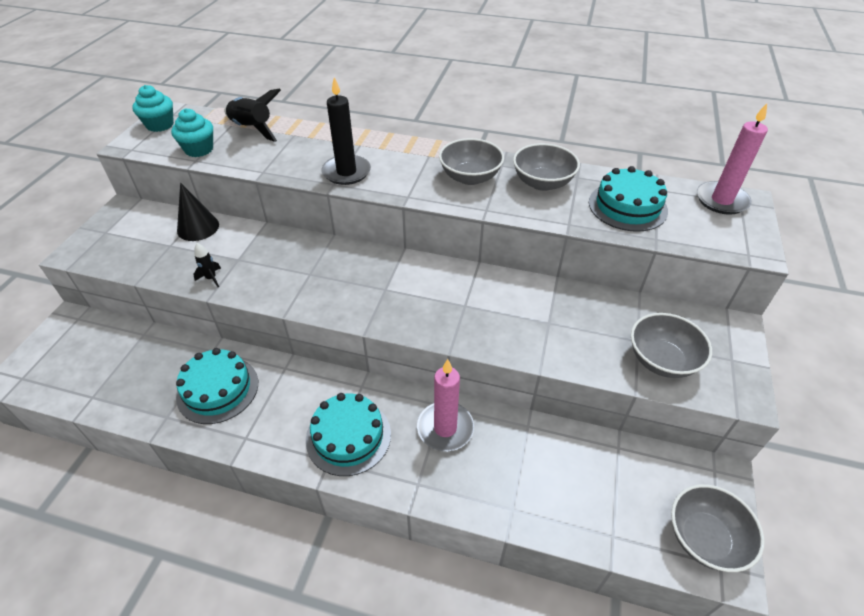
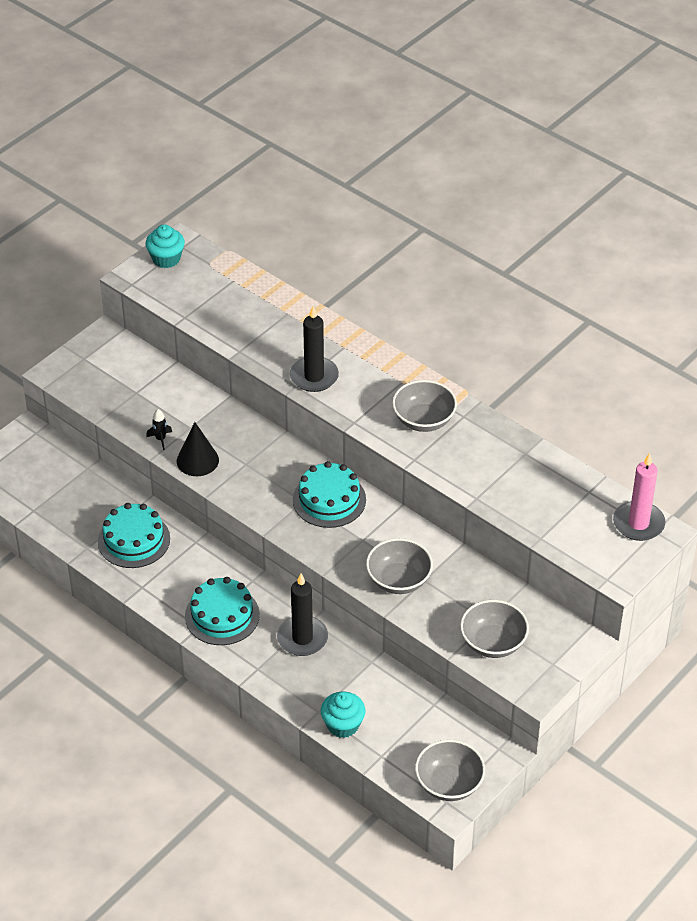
camera: 25 degrees right, 0 degrees up
turquoise cupcake [171,108,213,157] -> turquoise cupcake moved to [321,692,365,738]
black cone [177,182,219,241] -> black cone moved to [177,422,219,476]
black rocket [224,89,281,142] -> none
pink candle [417,359,474,451] -> black candle [277,574,328,656]
grey bowl [513,143,580,191] -> grey bowl moved to [366,538,433,594]
turquoise cake [589,166,668,232] -> turquoise cake moved to [293,461,366,528]

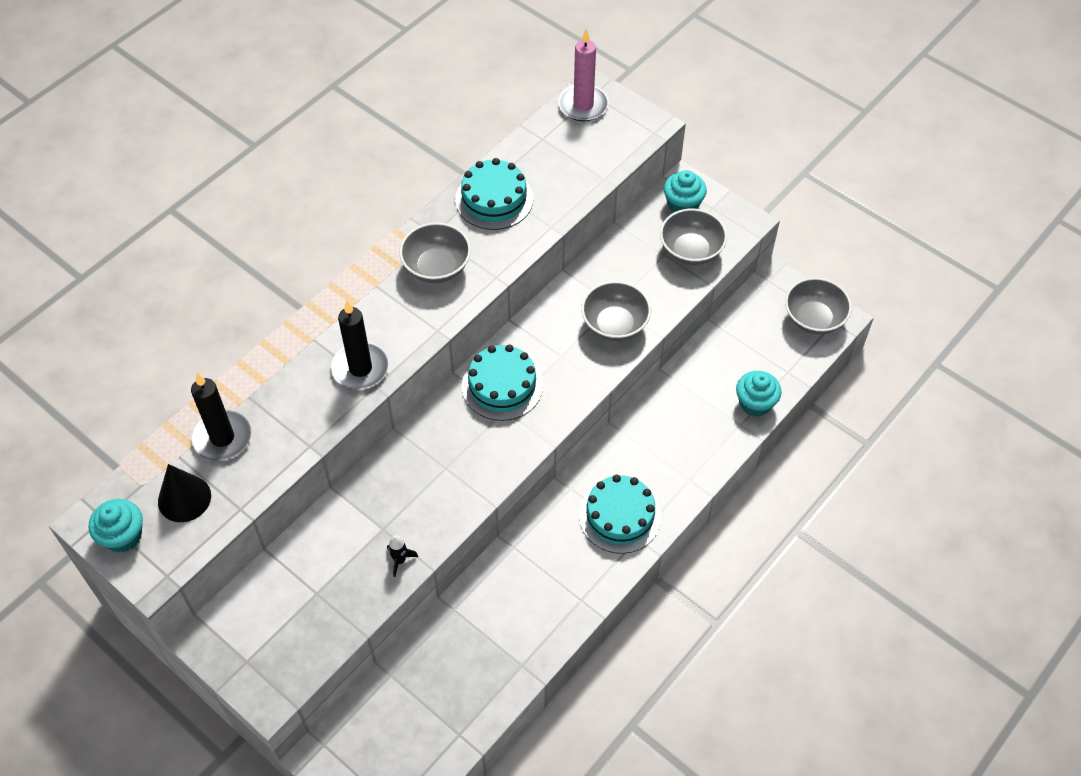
camera: 90 degrees left, 10 degrees up
turquoise cake [98,503,170,568] -> turquoise cake moved to [455,158,533,230]
black cone [177,422,219,476] -> black cone moved to [158,464,211,522]
black candle [277,574,328,656] -> black candle moved to [191,372,252,461]
none -> turquoise cupcake [664,170,707,212]

